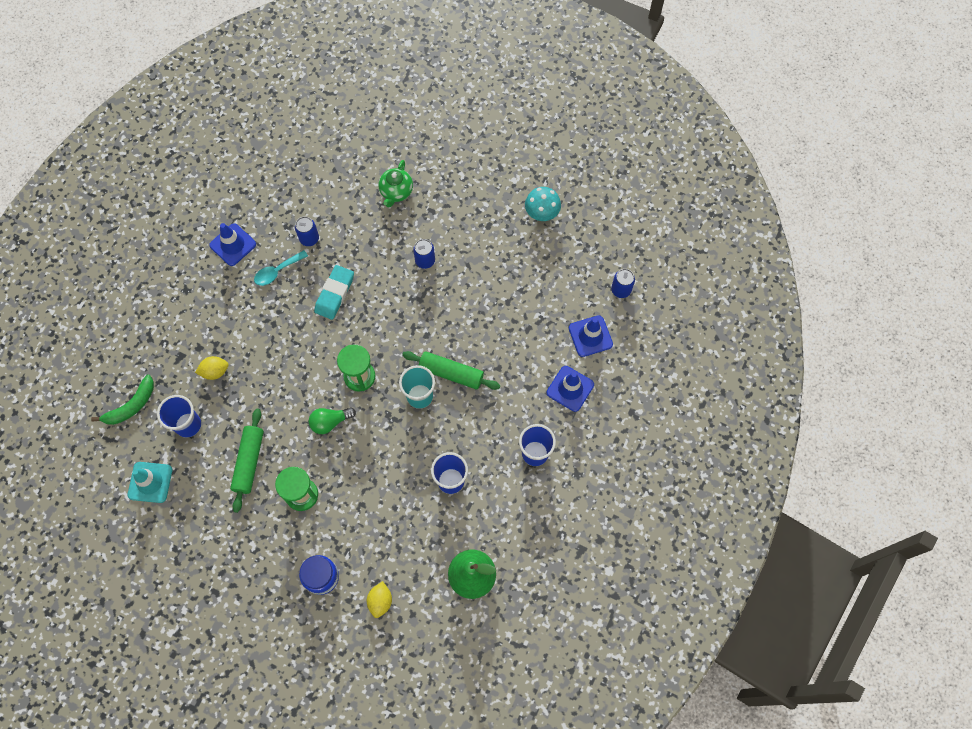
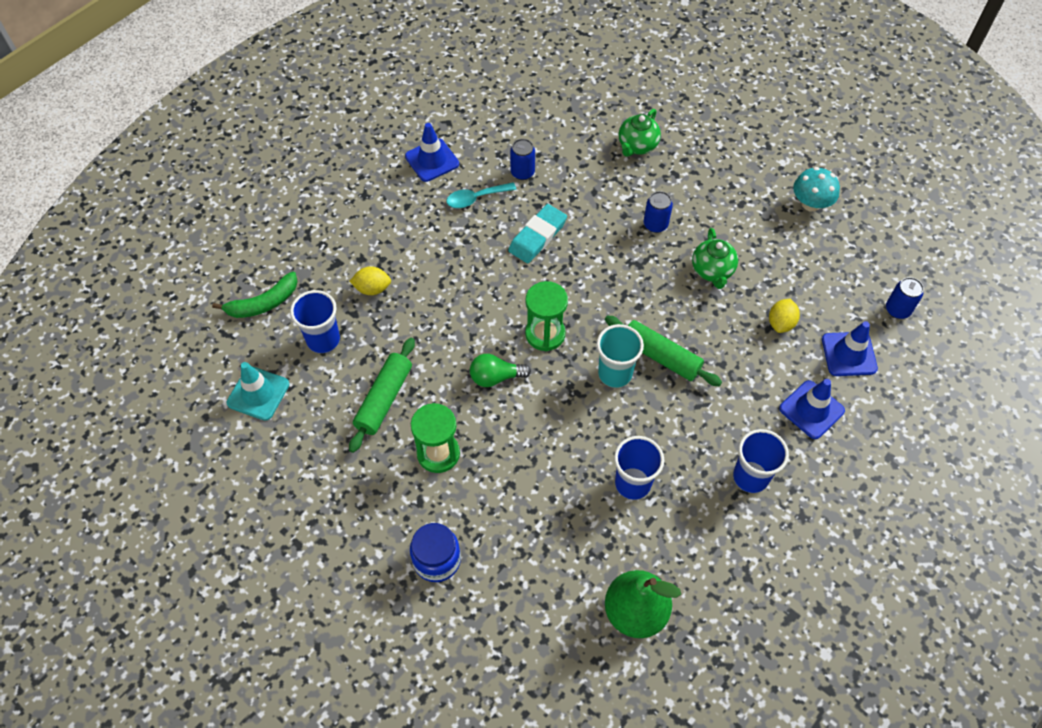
camera: 15 degrees right, 10 degrees down
yellow lemon [367,581,392,618] -> yellow lemon moved to [769,299,800,333]
none -> green teapot [692,228,738,289]

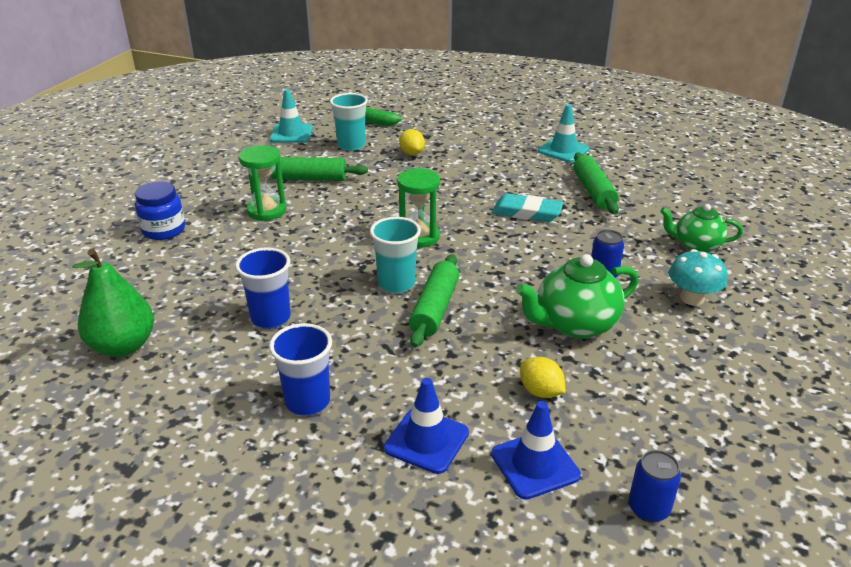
camera: 70 degrees right, 25 degrees down
blue cup [290,290,340,353] -> turquoise cup [330,93,368,151]
blue traffic cone [405,123,459,182] -> turquoise traffic cone [538,104,589,162]
turquoise spoon [446,182,517,208] -> none
green light bulb [470,354,531,387] -> none
blue can [510,139,535,180] -> green rolling pin [573,152,619,214]
green teapot [692,228,738,289] -> green teapot [516,254,639,339], size x1.50
yellow lemon [769,299,800,333] -> yellow lemon turned 45 degrees clockwise [520,357,565,398]
turquoise mushroom [793,167,840,212] -> turquoise mushroom moved to [669,249,727,306]

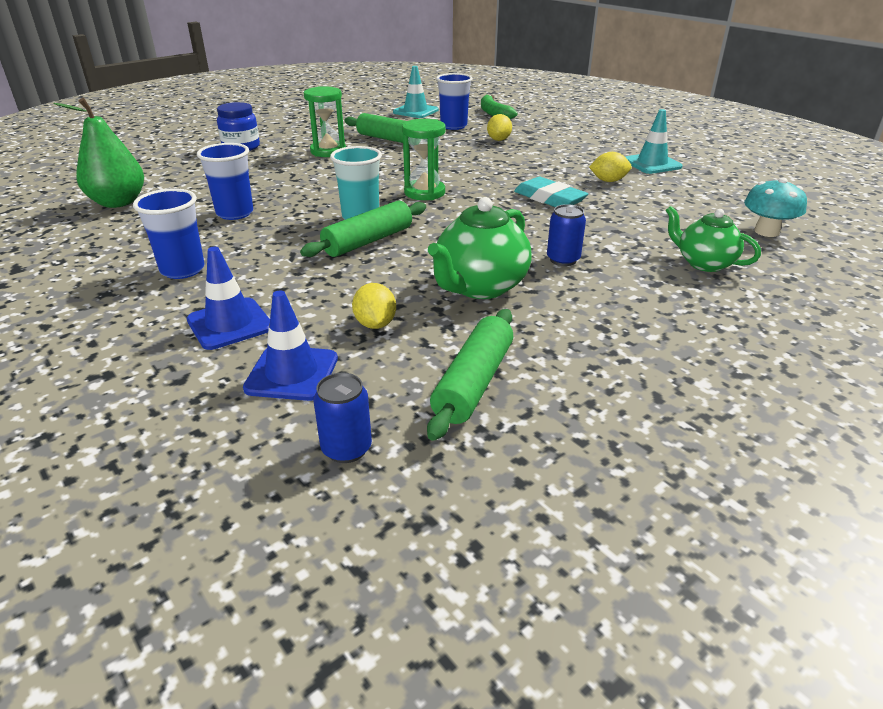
camera: 30 degrees right, 0 degrees up
turquoise cup [330,93,368,151] -> blue cup [436,73,473,130]
green teapot [516,254,639,339] -> green teapot turned 60 degrees counterclockwise [428,197,532,299]
green rolling pin [573,152,619,214] -> green rolling pin moved to [427,309,513,441]
turquoise mushroom [669,249,727,306] -> turquoise mushroom moved to [744,178,807,237]
none -> yellow lemon [589,152,632,182]

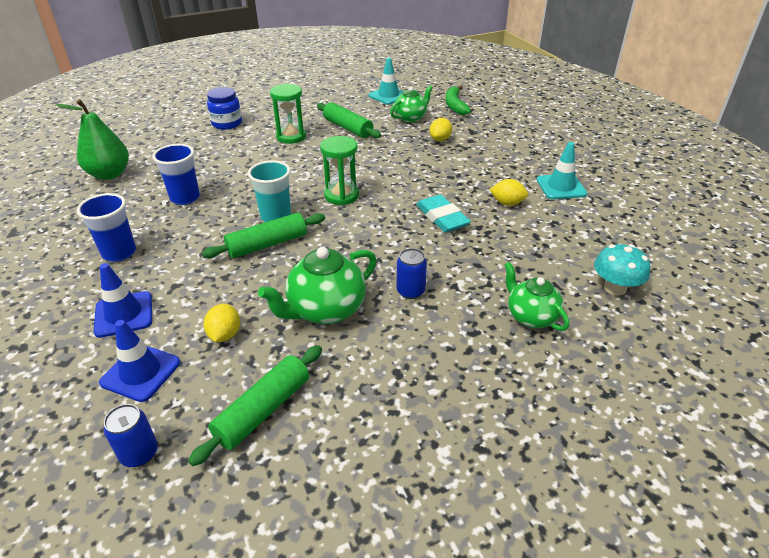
camera: 15 degrees right, 5 degrees up
blue cup [436,73,473,130] -> green teapot [390,85,433,123]

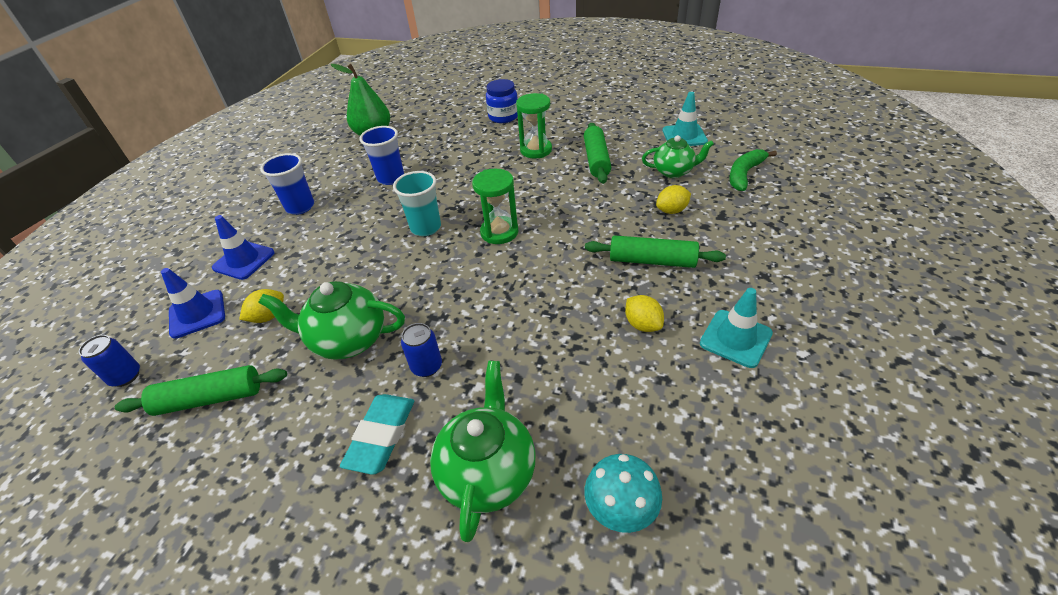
camera: 45 degrees right, 5 degrees up
green rolling pin [202,213,325,258] -> green rolling pin moved to [585,235,726,268]
turquoise eraser [416,194,471,232] -> turquoise eraser moved to [340,394,414,475]
green teapot [504,262,569,331] -> green teapot [430,361,535,542], size x1.50

